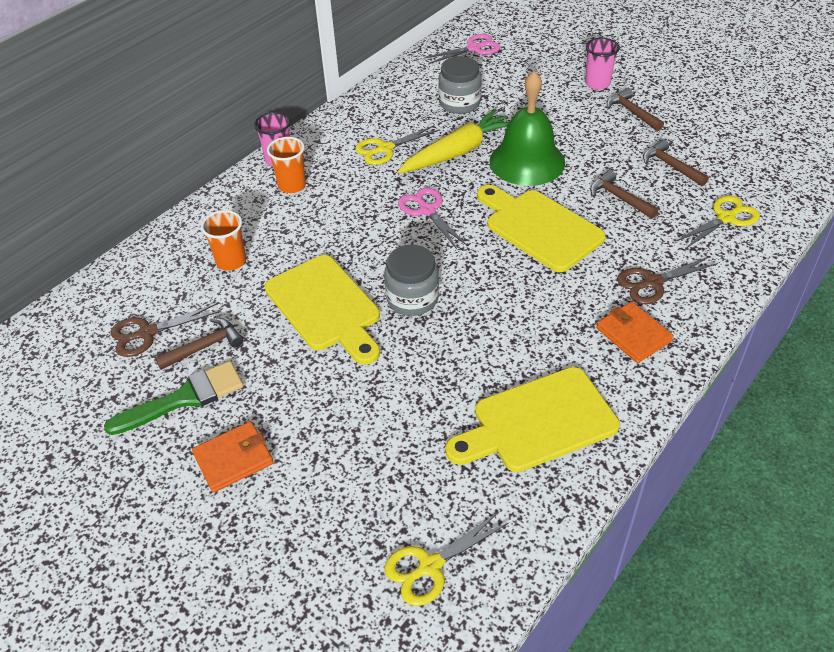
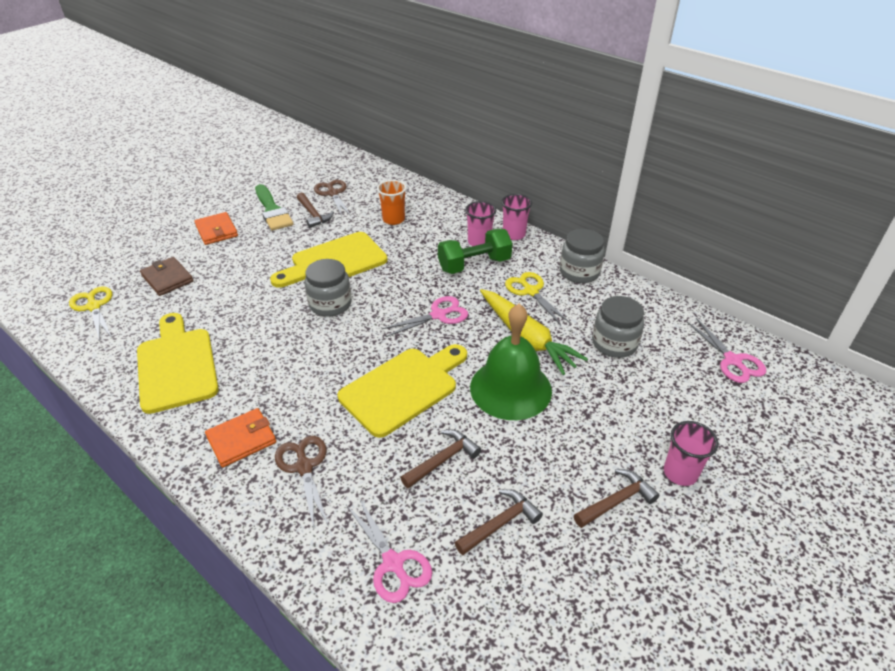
camera: 90 degrees right, 5 degrees down
orange cup [267,137,306,193] -> pink cup [465,201,496,246]
yellow scissors [676,195,760,249] -> pink scissors [346,498,432,603]
none -> brown wallet [140,257,193,296]
none -> green dumbbell [438,229,512,274]
none -> grey jar [560,229,605,283]

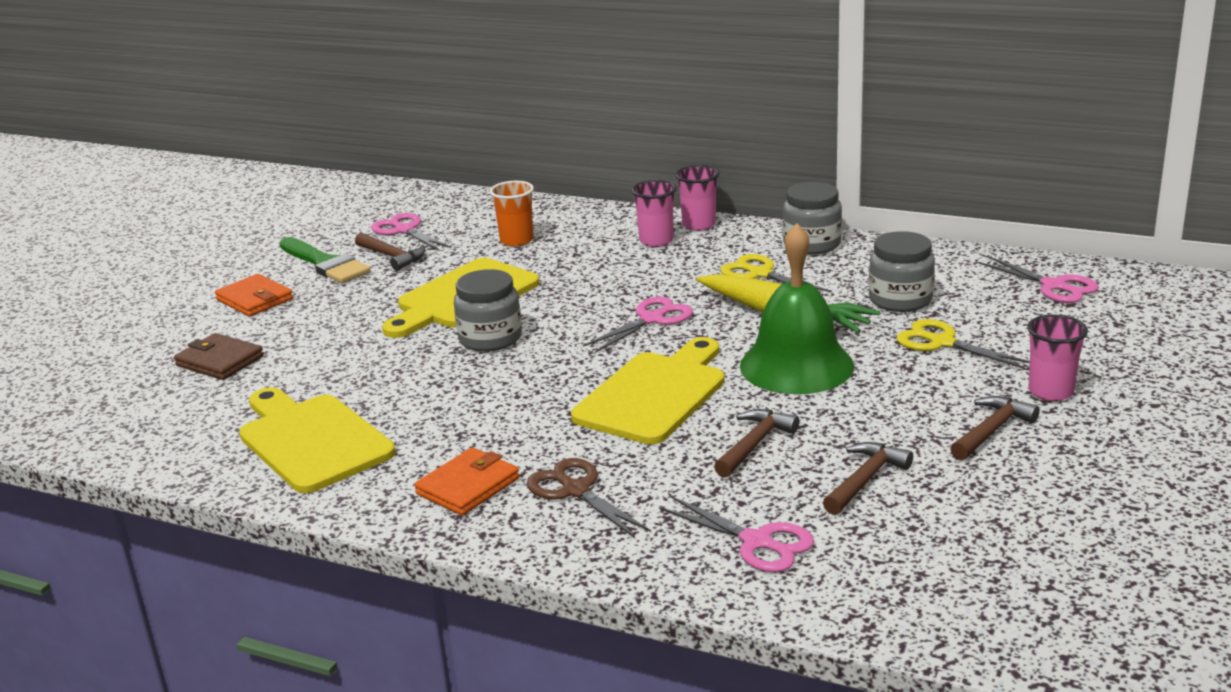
camera: 15 degrees left, 15 degrees down
yellow scissors [69,286,112,341] -> yellow scissors moved to [896,319,1030,369]
brown scissors [314,180,351,216] -> pink scissors [371,213,451,251]
green dumbbell [438,229,512,274] -> none

